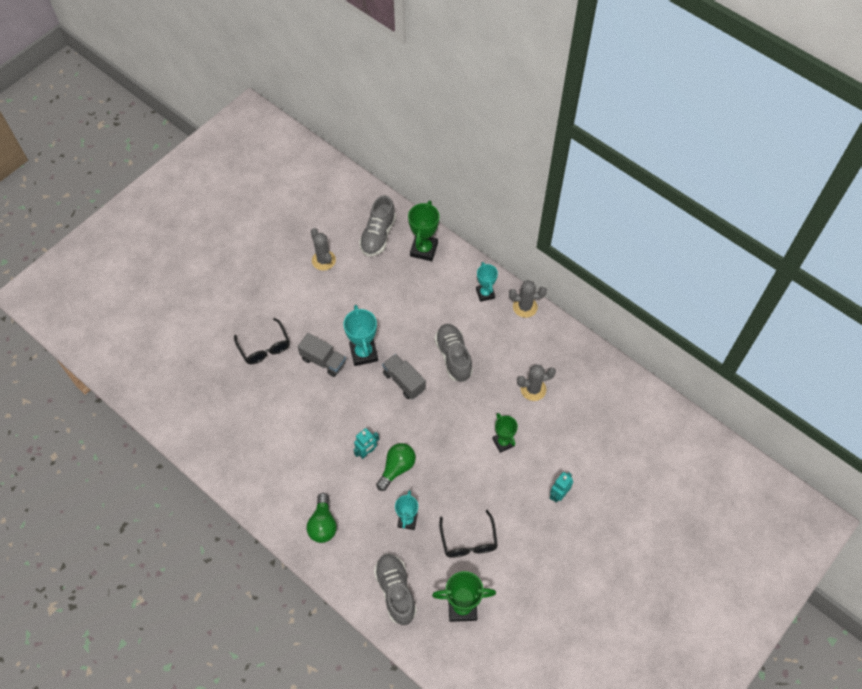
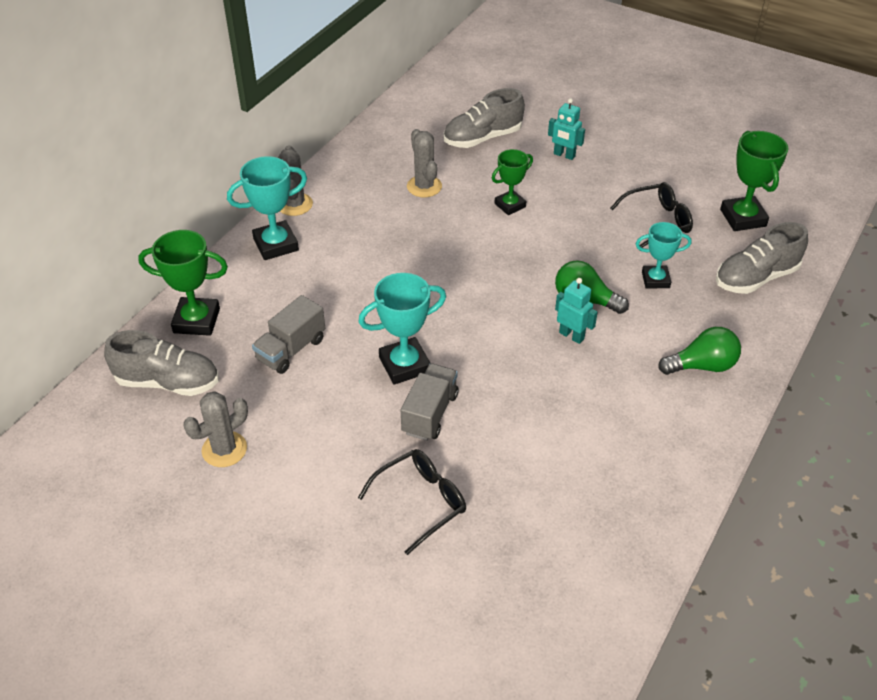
camera: 100 degrees left, 15 degrees down
grey truck [382,354,426,399] -> grey truck moved to [252,295,325,374]
grey shoe [435,324,473,382] -> grey shoe moved to [444,88,525,148]
turquoise trophy [476,262,498,302] -> turquoise trophy [227,156,307,260], size x1.52

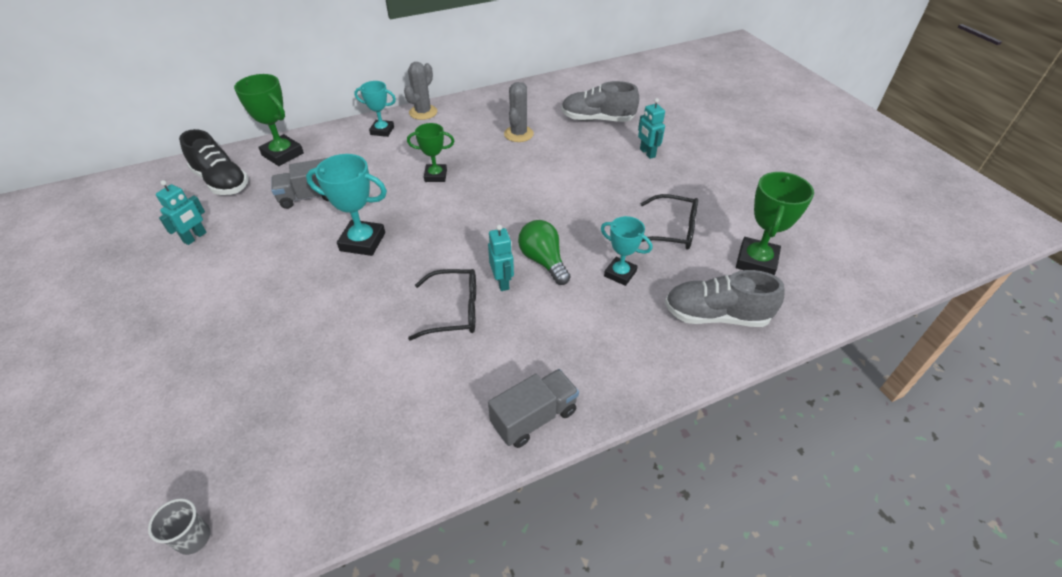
camera: 35 degrees right, 0 degrees up
grey shoe [104,330,219,396] -> black shoe [179,129,249,195]
grey cactus [183,391,248,467] -> turquoise robot [156,180,207,245]
turquoise trophy [227,156,307,260] -> turquoise trophy [354,81,396,137], size x0.66
black glasses [358,449,466,555] -> black glasses moved to [408,269,476,341]
grey truck [401,363,459,441] -> grey truck moved to [488,369,579,448]
green trophy [492,149,533,215] -> green trophy moved to [407,123,454,182]
green light bulb [658,327,741,375] -> none
none -> grey cup [148,498,211,555]

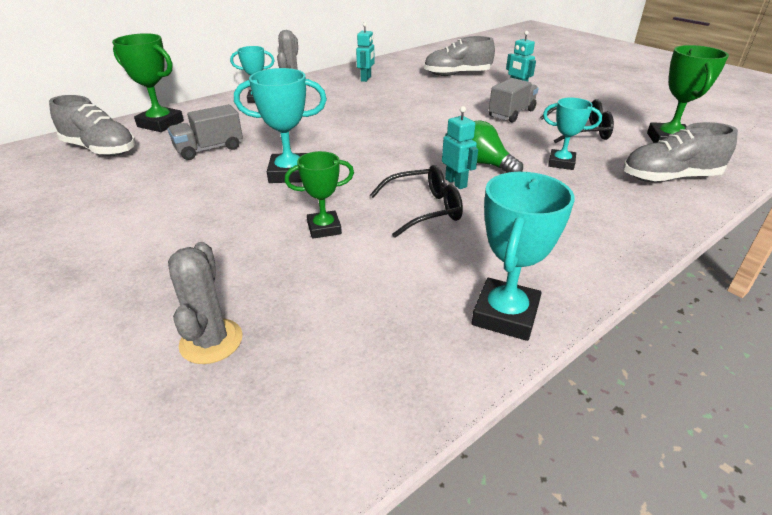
camera: 15 degrees left, 10 degrees down
grey cup [148,498,211,555] -> none
turquoise robot [156,180,207,245] -> turquoise robot moved to [356,23,375,82]
black shoe [179,129,249,195] -> grey shoe [49,95,136,156]
green trophy [407,123,454,182] -> green trophy moved to [285,151,354,239]
grey truck [488,369,579,448] -> grey truck moved to [489,78,539,123]
grey cactus [504,82,534,142] -> grey cactus moved to [168,242,243,364]
none -> turquoise trophy [472,172,575,341]

